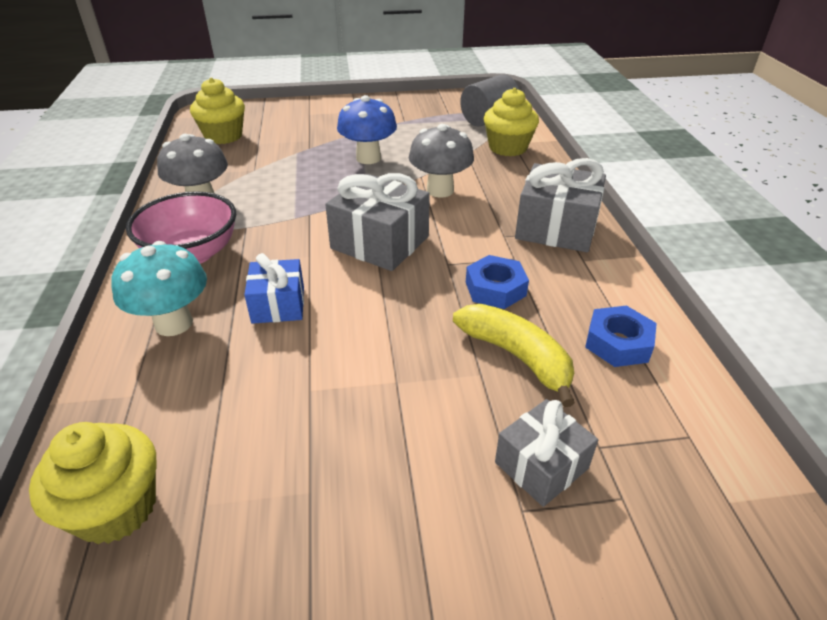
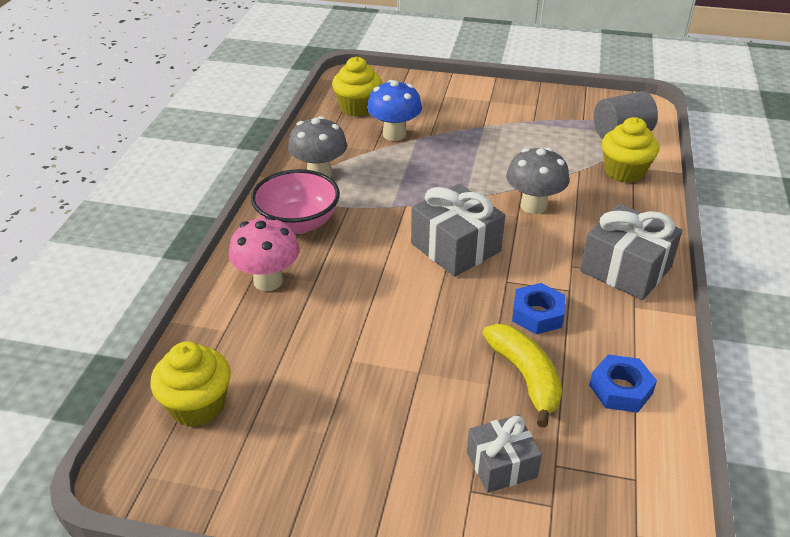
camera: 20 degrees right, 0 degrees up
turquoise mushroom [112,241,207,336] -> pink mushroom [229,216,300,291]
blue gift [244,253,304,324] -> none
blue mushroom [337,95,397,164] -> blue mushroom moved to [367,80,422,141]

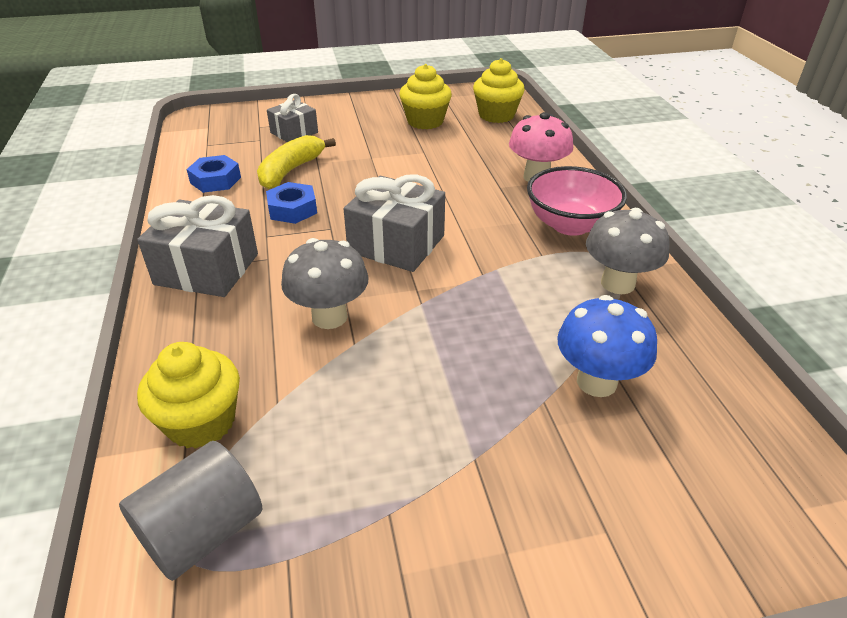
camera: 155 degrees right, 0 degrees up
yellow cupcake [332,57,382,116] -> yellow cupcake moved to [399,64,452,129]
yellow banana [482,324,562,428] -> yellow banana turned 75 degrees clockwise [257,135,336,189]

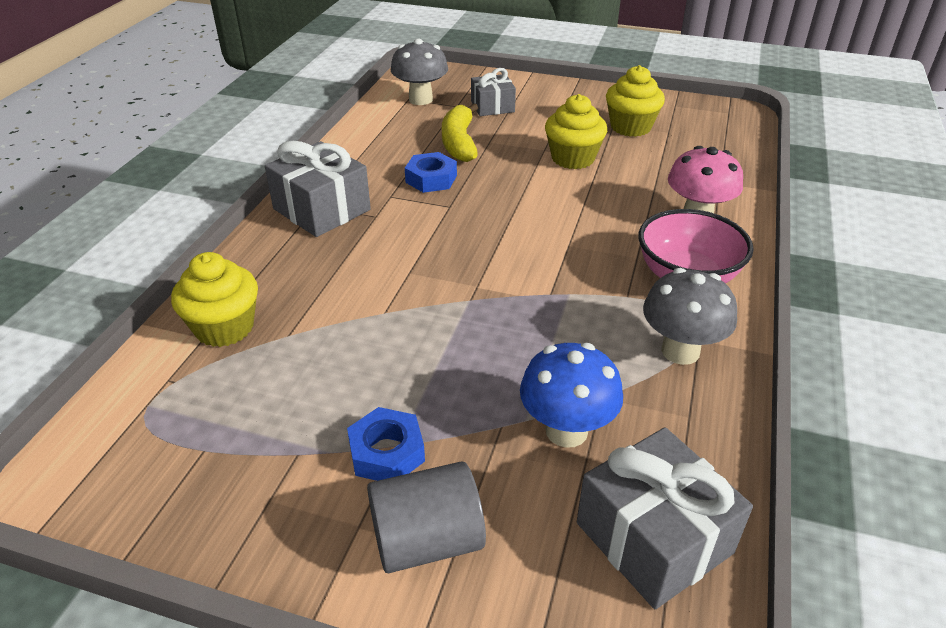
camera: 30 degrees right, 0 degrees up
grey cylinder [119,441,262,581] -> grey cylinder moved to [367,461,486,573]
blue nut [187,155,241,193] -> blue nut moved to [347,407,425,481]
yellow banana [257,135,336,189] -> yellow banana turned 60 degrees counterclockwise [442,103,478,162]
grey mushroom [281,238,369,329] -> grey mushroom moved to [391,39,448,105]
grey gift [344,174,445,272] -> grey gift moved to [577,427,753,609]
yellow cupcake [473,58,525,123] -> yellow cupcake moved to [545,94,607,169]

